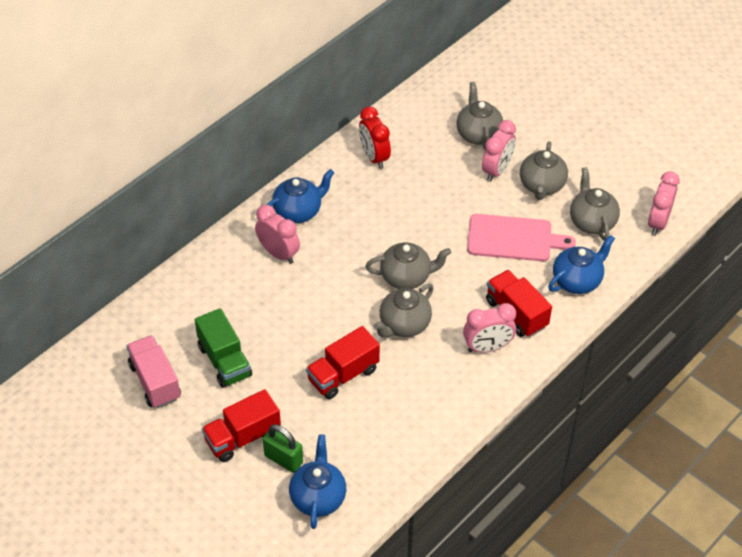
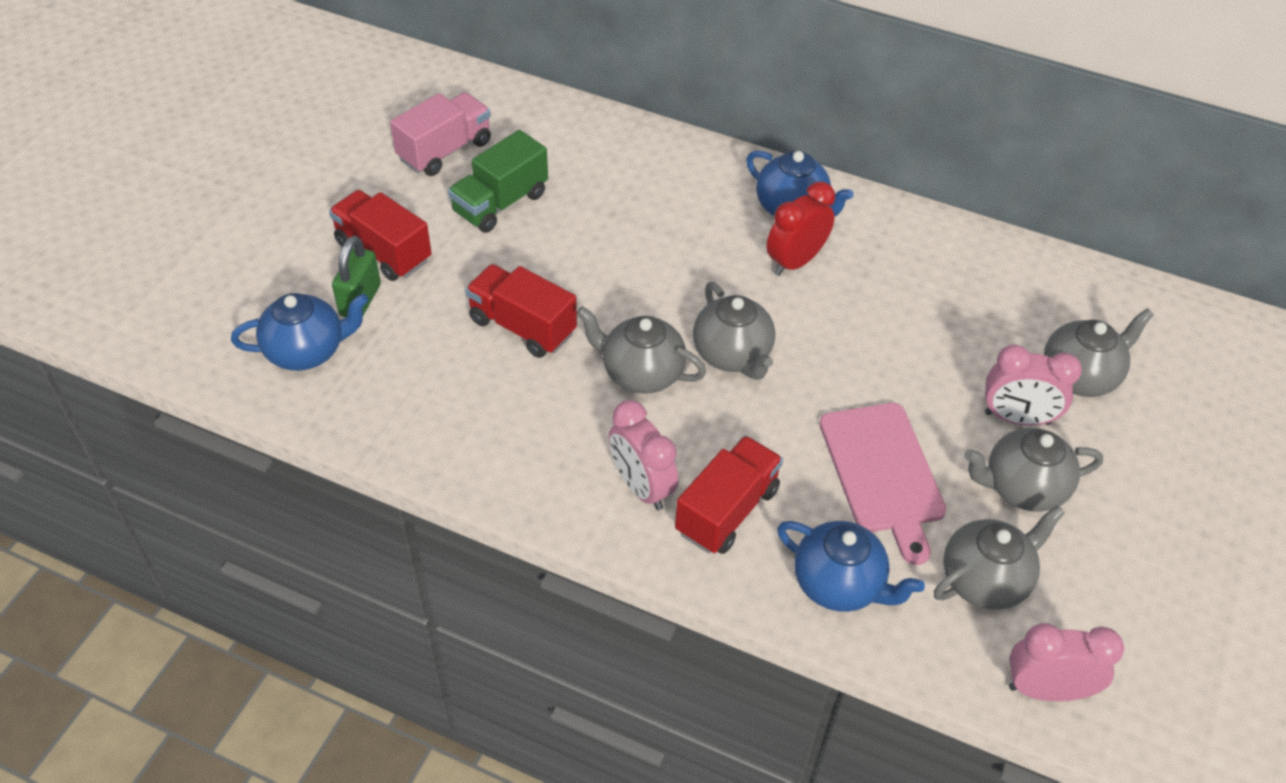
camera: 70 degrees right, 0 degrees up
pink clock [255,205,300,264] -> none
red clock [359,106,391,169] -> red clock moved to [766,181,835,276]

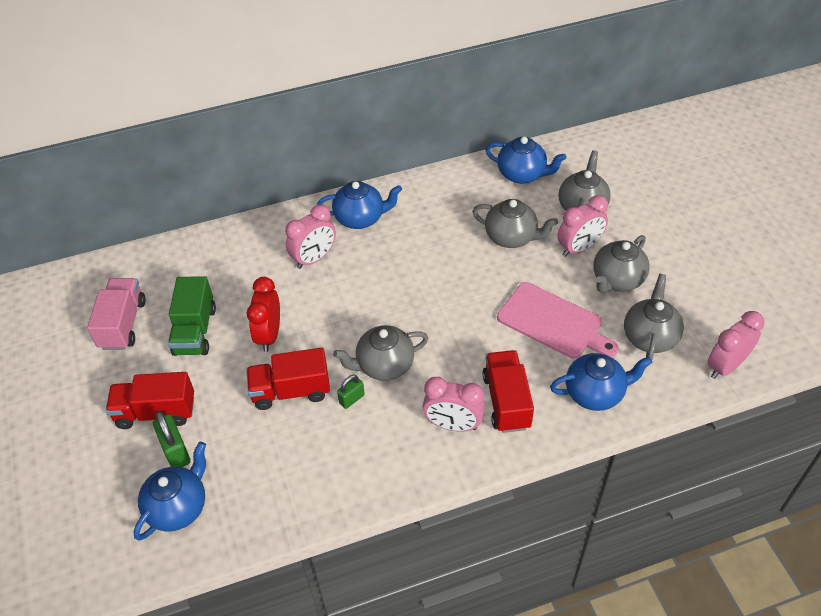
camera: 40 degrees left, 0 degrees up
grey teapot [693,282,775,380] -> grey teapot moved to [472,199,558,248]
red clock [766,181,835,276] -> red clock moved to [247,277,280,352]
none -> pink clock [285,205,336,269]
none -> green padlock [337,375,365,409]
none -> blue teapot [486,137,566,184]

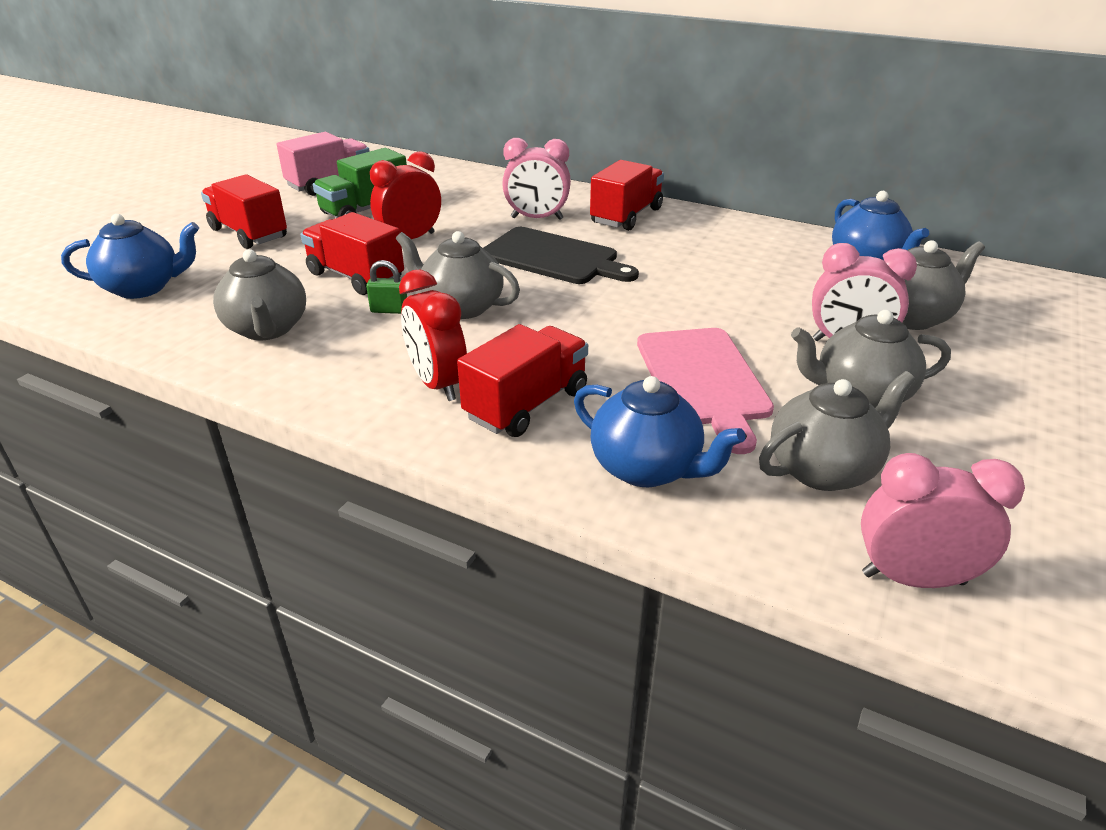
camera: 45 degrees right, 15 degrees down
green padlock [153,411,191,467] -> none
blue teapot [317,181,402,229] -> red truck [590,160,664,231]
pink clock [422,377,485,432] -> red clock [399,270,467,401]
grey teapot [472,199,558,248] -> grey teapot moved to [213,249,306,340]
none -> black cutting board [483,227,639,284]

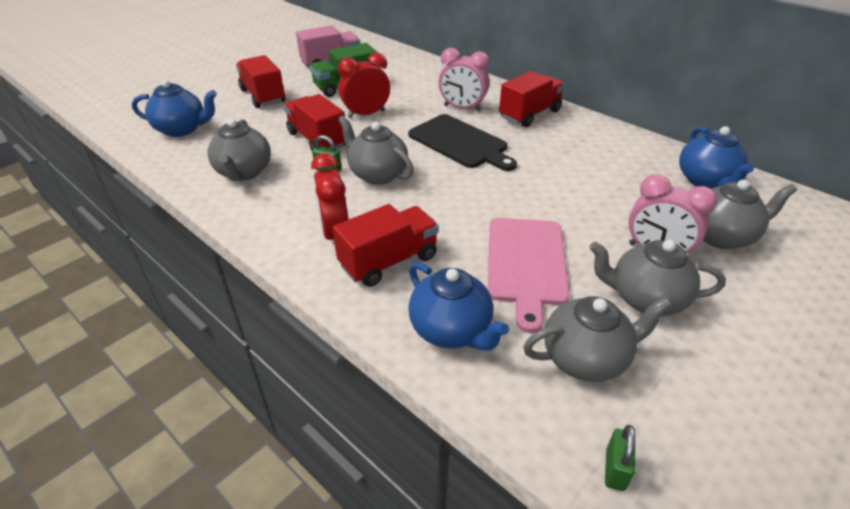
camera: 15 degrees right, 5 degrees up
pink clock [861,453,1025,588] -> green padlock [605,425,635,491]

